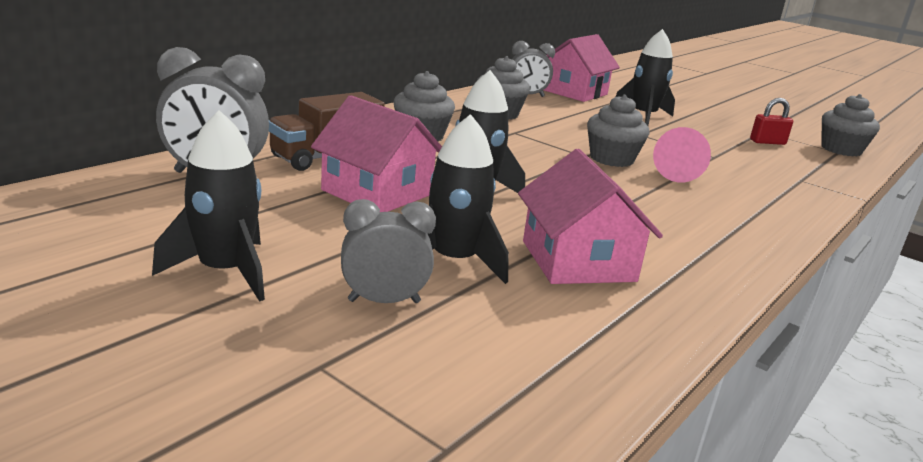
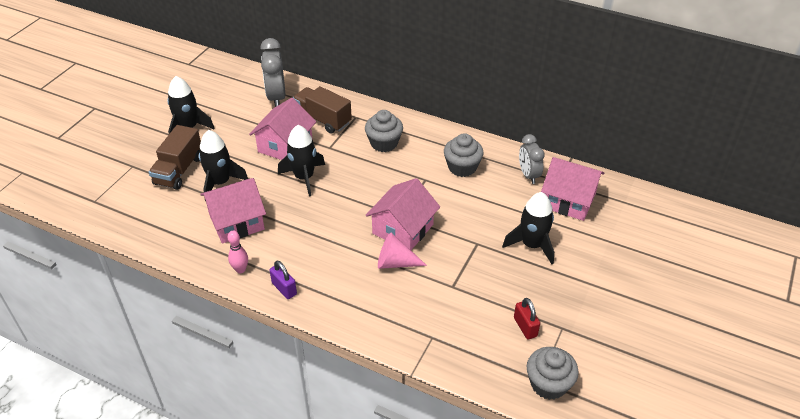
camera: 80 degrees right, 20 degrees up
grey clock [341,199,436,303] -> brown truck [149,125,201,190]
grey cupcake [587,95,649,167] -> pink house [365,178,440,250]
none -> pink bowling pin [228,231,248,273]
none -> purple padlock [269,261,297,299]

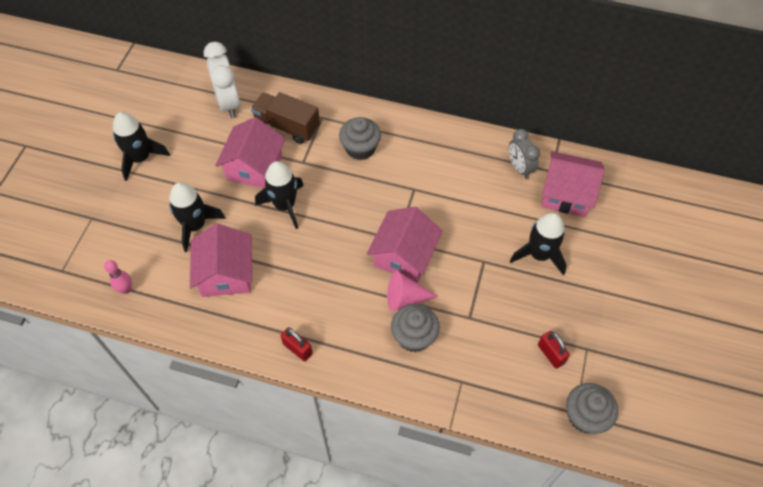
camera: 10 degrees left, 15 degrees up
brown truck [149,125,201,190] -> none
pink house [200,178,266,243] -> pink house turned 60 degrees counterclockwise [190,223,252,297]
pink bowling pin [228,231,248,273] -> pink bowling pin moved to [104,260,132,294]
grey clock [260,38,285,107] -> white clock [204,42,240,118]
purple padlock [269,261,297,299] -> red padlock [281,327,313,361]
grey cupcake [444,133,483,177] -> grey cupcake moved to [391,304,440,352]

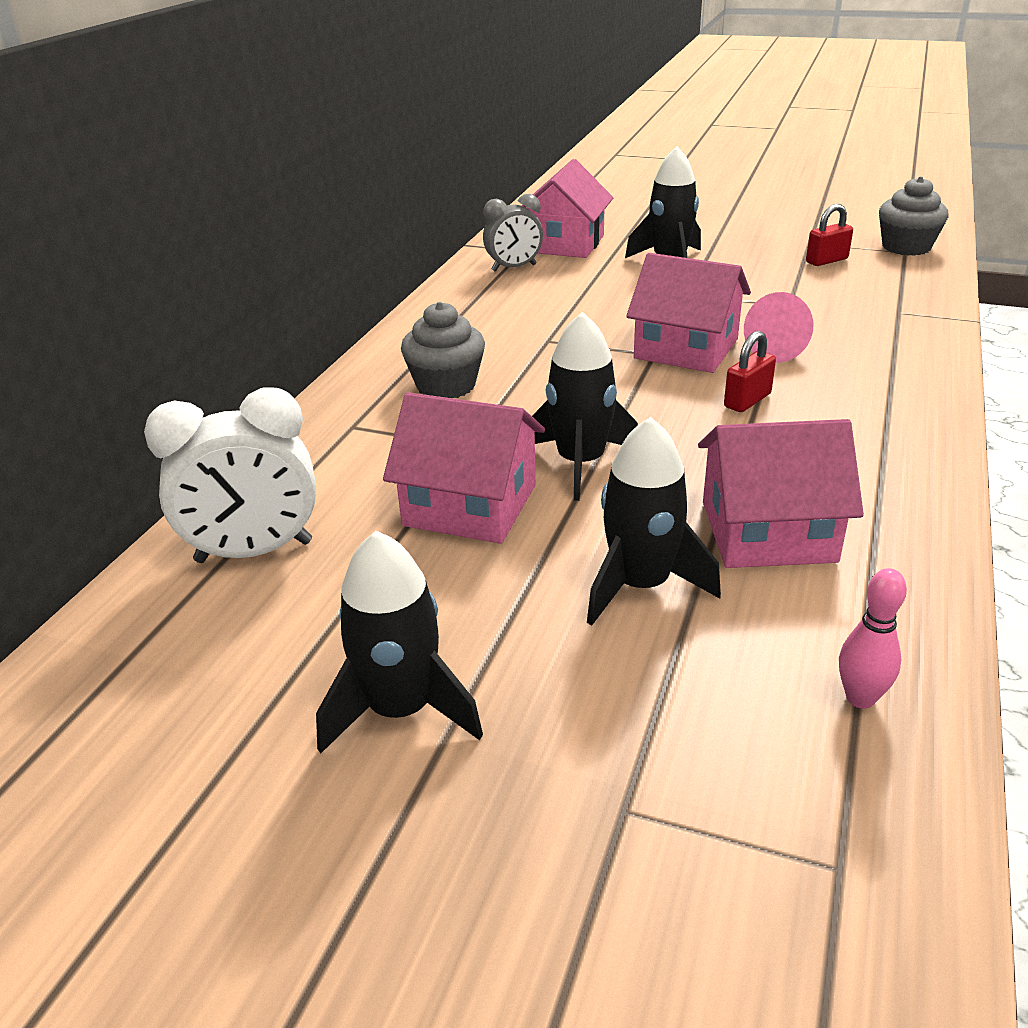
camera: 85 degrees left, 25 degrees down
brown truck [251,92,320,144] -> none
red padlock [281,327,313,361] -> red padlock moved to [724,331,776,412]
grey cupcake [391,304,440,352] -> none

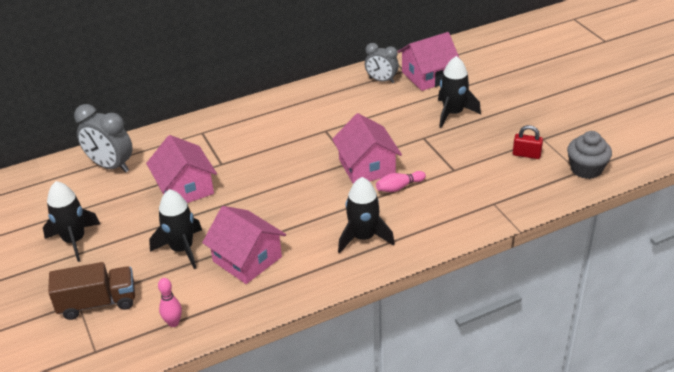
camera: 45 degrees right, 5 degrees up
white clock [144,388,316,563] -> grey clock [74,104,133,173]
grey cupcake [401,302,485,398] -> none
black rocket [532,312,638,501] -> black rocket moved to [338,177,395,253]
red padlock [724,331,776,412] -> none
pink cone [744,292,813,363] -> pink bowling pin [376,171,426,192]
none -> brown truck [48,262,135,320]

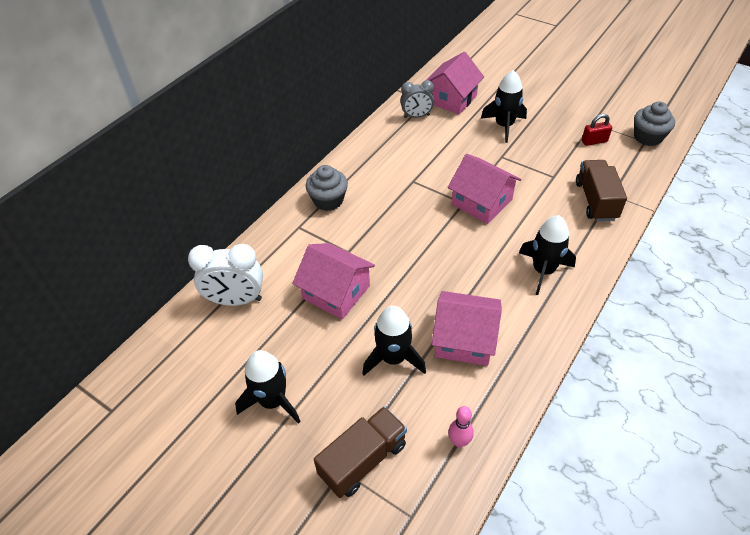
camera: 30 degrees left, 10 degrees up
grey clock [74,104,133,173] -> white clock [188,244,263,306]
pink bowling pin [376,171,426,192] -> none
none -> grey cupcake [306,165,348,211]
none -> brown truck [576,160,627,221]

